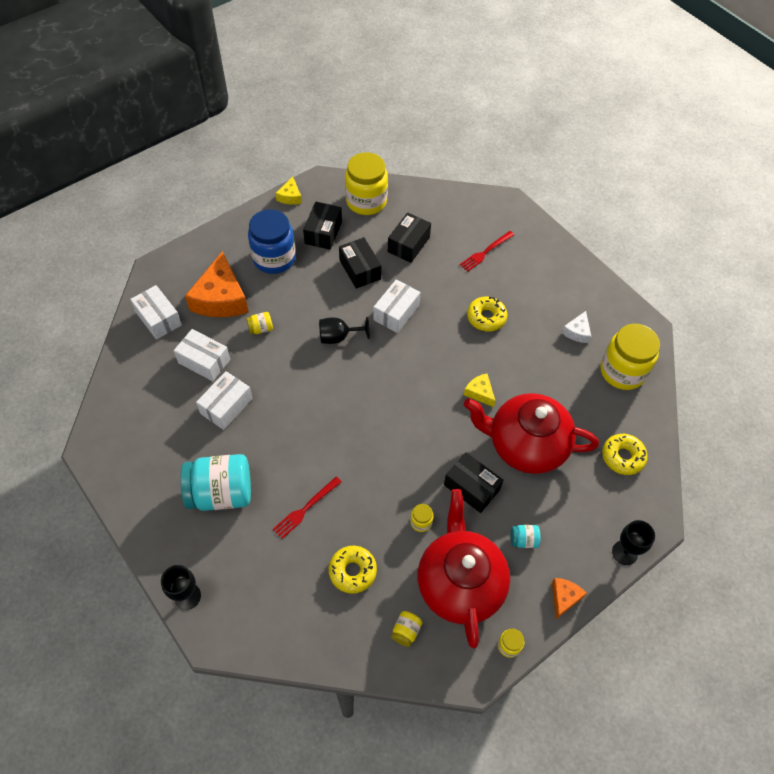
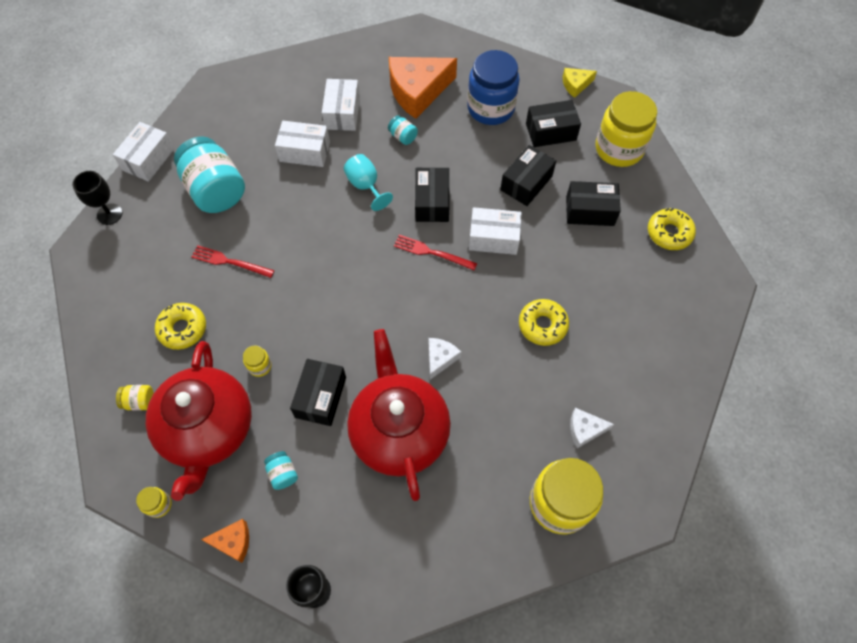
camera: 65 degrees right, 5 degrees up
white box [130,285,182,340] -> white box moved to [113,122,174,182]
yellow jar [246,312,273,335] -> turquoise jar [388,115,418,145]
black goblet [319,317,370,344] -> black box [415,167,450,222]
red teapot [418,489,510,648] -> red teapot turned 120 degrees clockwise [146,341,252,501]
red fork [460,231,514,272] -> red fork moved to [394,235,477,270]
yellow cheese [464,373,496,407] -> white cheese [429,338,461,380]
yellow donut [602,434,648,475] -> yellow donut moved to [648,208,696,250]
none -> turquoise goblet [343,154,393,211]

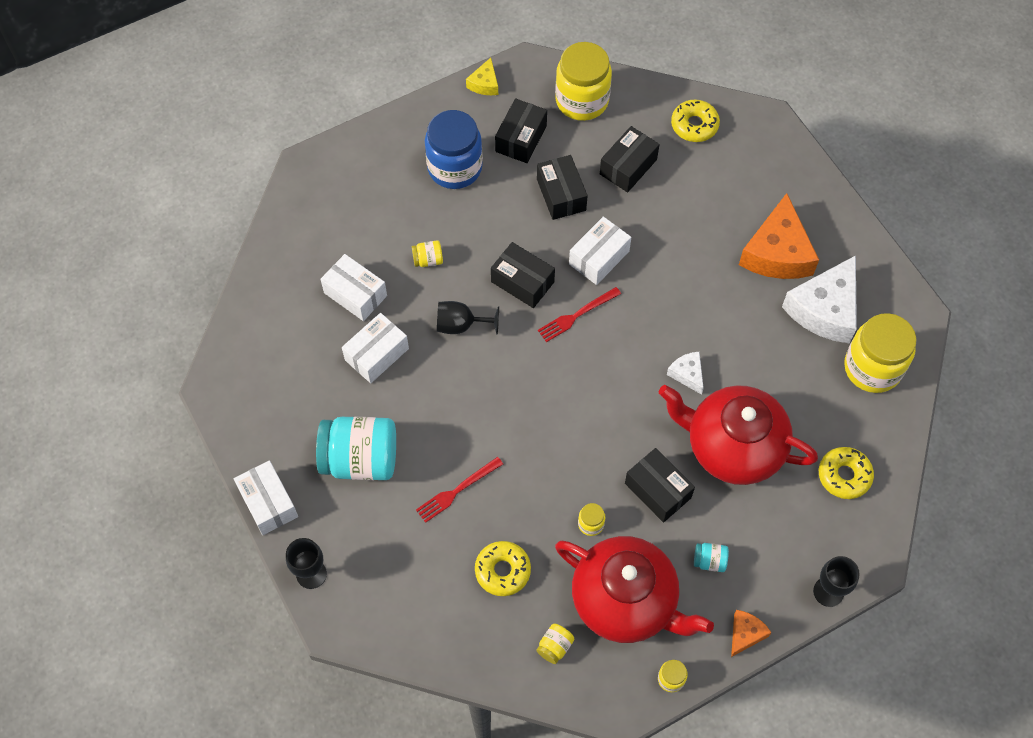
camera: 55 degrees left, 0 degrees up
turquoise goblet [343,154,393,211] -> black goblet [437,301,499,335]
turquoise jar [388,115,418,145] -> yellow jar [412,241,443,267]
orange cheese [389,57,457,119] -> orange cheese moved to [739,193,819,279]
yellow donut [519,299,569,346] -> yellow donut moved to [819,447,874,499]
white cheese [570,408,614,448] -> white cheese [782,255,857,344], size x2.09

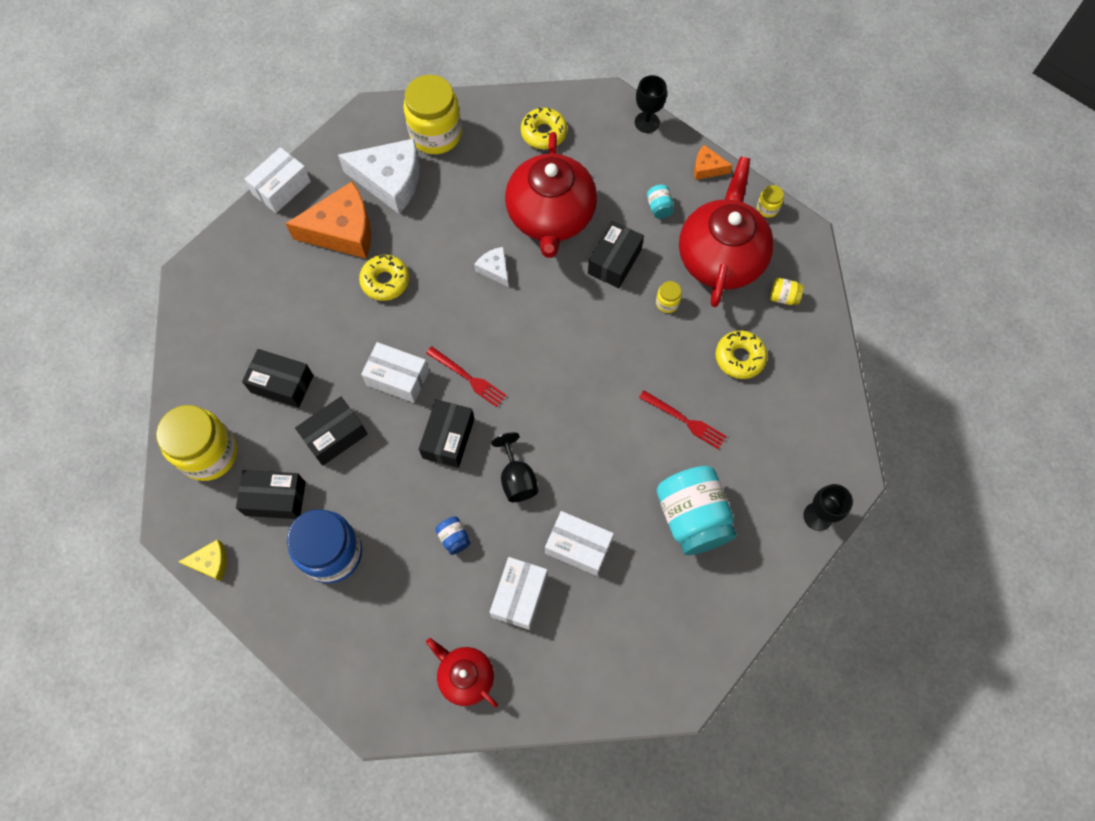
camera: 110 degrees left, 5 degrees up
white box [234,460,298,535] -> white box moved to [245,147,311,213]
yellow jar [412,241,443,267] -> blue jar [435,516,471,555]
white cheese [667,352,704,395] -> white cheese turned 105 degrees clockwise [474,247,508,287]
yellow donut [671,100,720,142] -> yellow donut moved to [359,255,409,301]
none -> red teapot [426,638,498,708]

